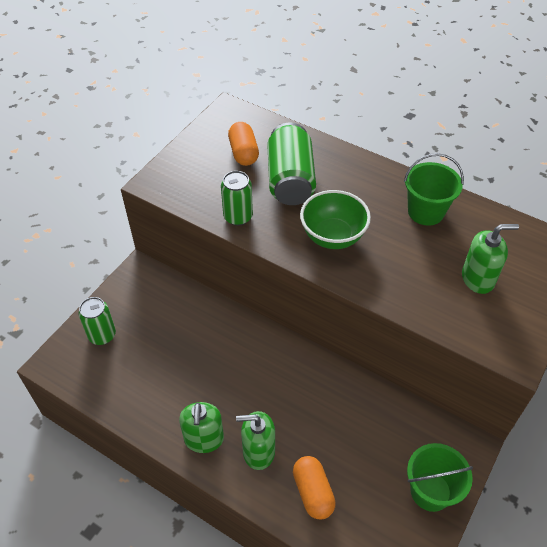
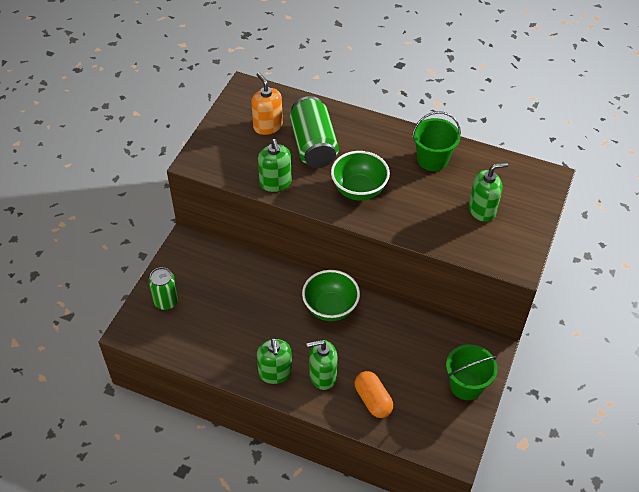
camera: 10 degrees left, 0 degrees up
green can [221,171,253,226] -> green soap dispenser [258,139,291,192]
orange capsule [228,122,259,166] -> orange soap dispenser [251,72,283,135]
none -> green bowl [302,270,360,321]

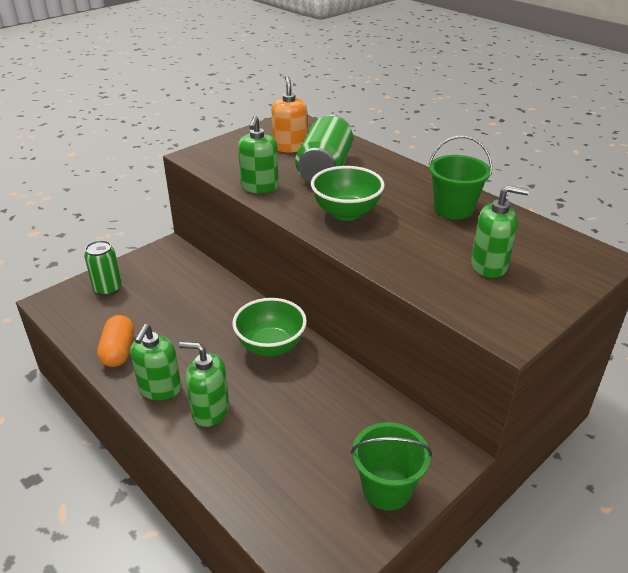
camera: 25 degrees right, 15 degrees down
orange capsule [355,371,393,418] -> orange capsule moved to [97,315,134,367]

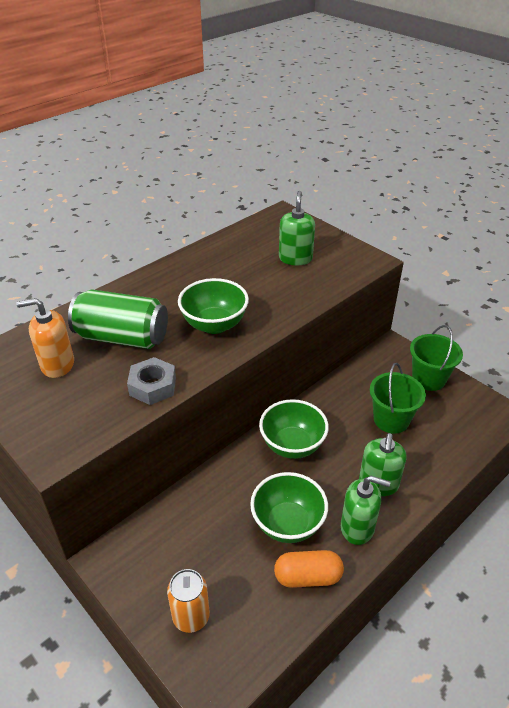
camera: 90 degrees left, 5 degrees up
green can [84,240,122,296] -> orange can [167,569,210,633]
green soap dispenser [238,116,279,193] -> grey nut [127,357,176,405]
green bucket [429,136,492,219] -> green bucket moved to [370,363,426,433]
none -> green bowl [250,472,328,543]

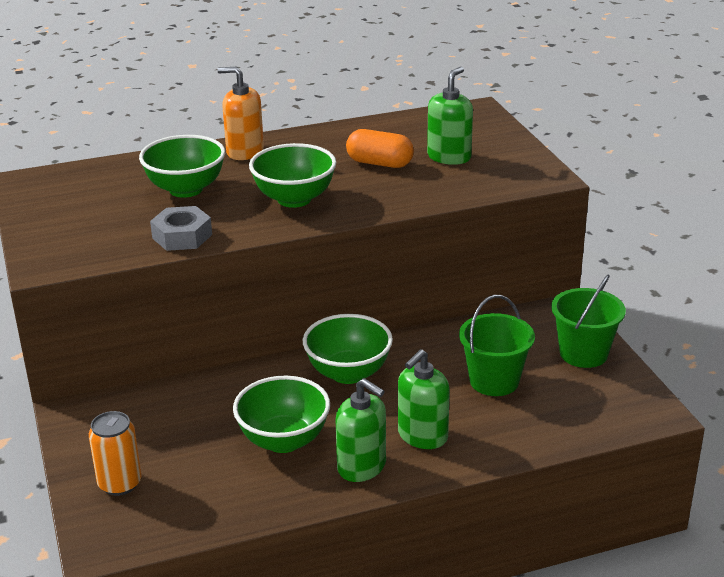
camera: 25 degrees right, 10 degrees down
orange soap dispenser [16,298,74,378] -> orange soap dispenser moved to [217,67,264,160]
green can [68,289,168,349] -> green bowl [139,135,225,198]
orange capsule [274,550,344,588] -> orange capsule moved to [346,129,414,168]

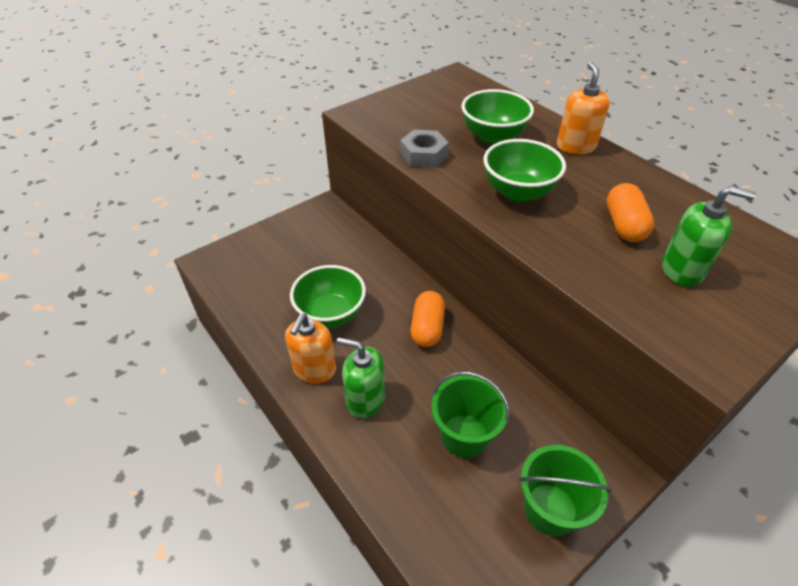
camera: 70 degrees right, 15 degrees up
orange can [89,411,142,496] -> none
green bowl [303,314,393,384] -> orange capsule [411,291,445,347]
green soap dispenser [336,378,386,482] -> orange soap dispenser [285,314,336,384]

